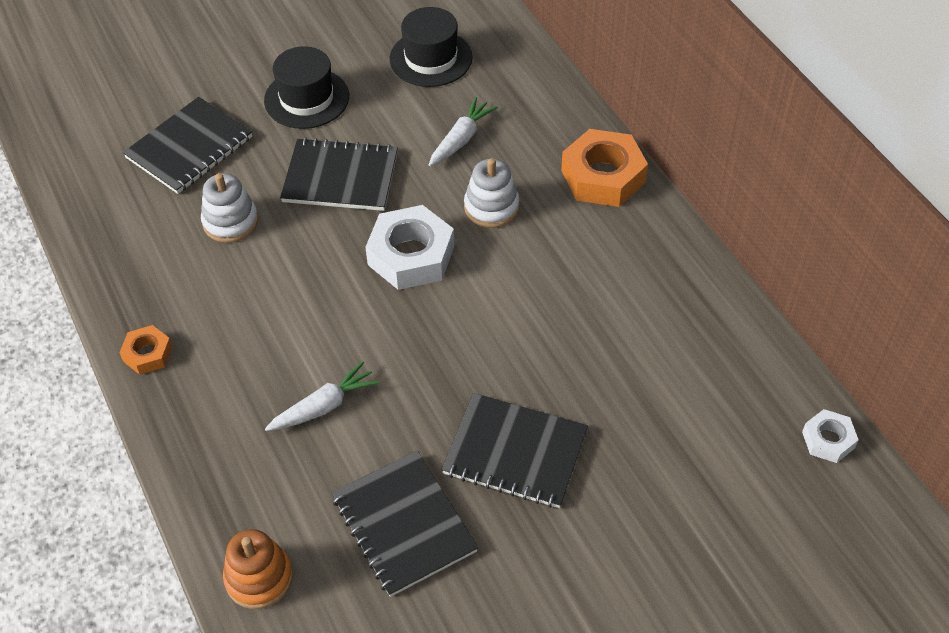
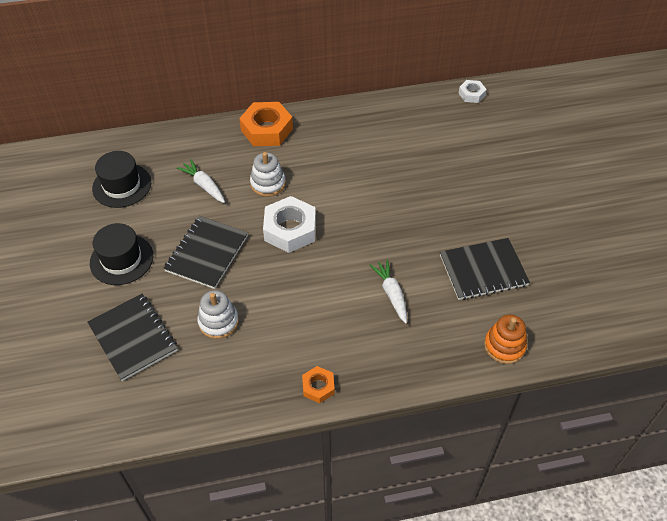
camera: 75 degrees left, 0 degrees up
black notebook [442,393,588,508] -> none

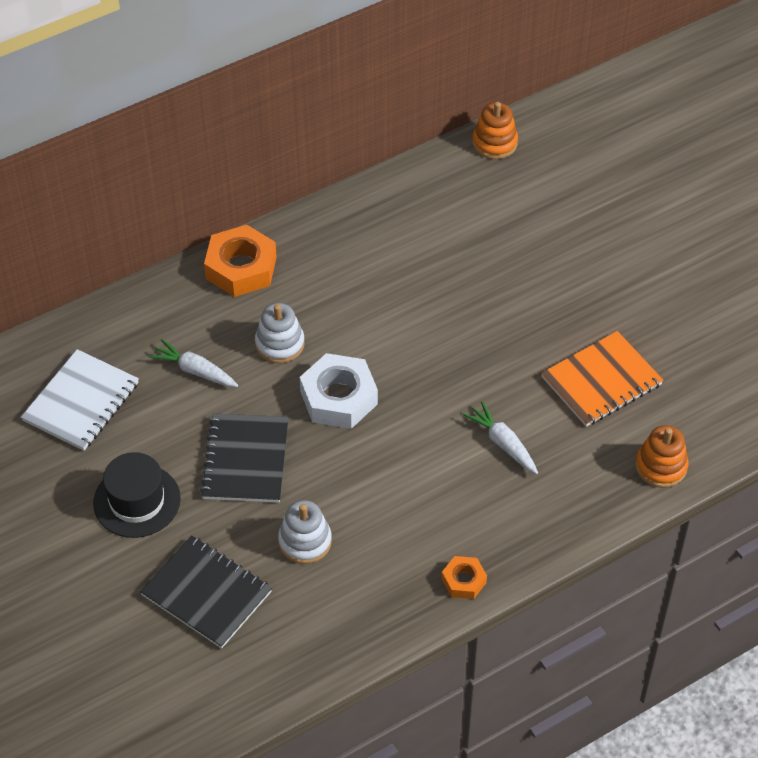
camera: 20 degrees left, 0 degrees up
black hat [92,151,151,208] -> white notebook [21,349,139,451]
black notebook [440,238,530,300] -> orange notebook [541,331,663,427]
white nut [458,80,487,103] -> orange stacking toy [472,102,518,159]

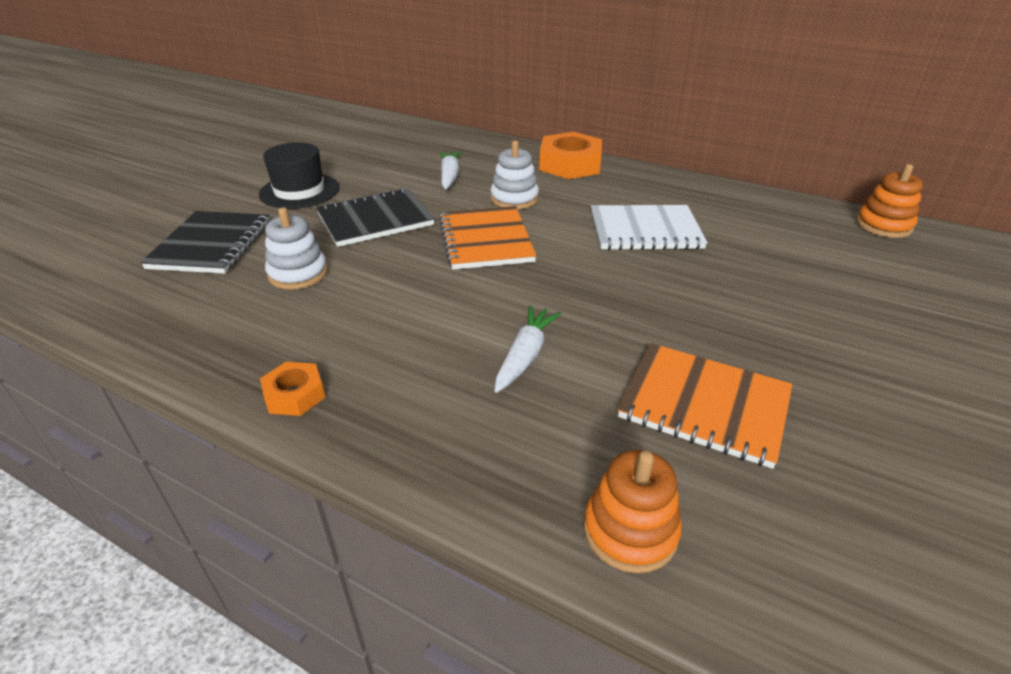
camera: 60 degrees right, 15 degrees down
white notebook [21,349,139,451] -> white notebook moved to [591,205,708,250]
white nut [300,353,378,429] -> orange notebook [439,206,536,270]

